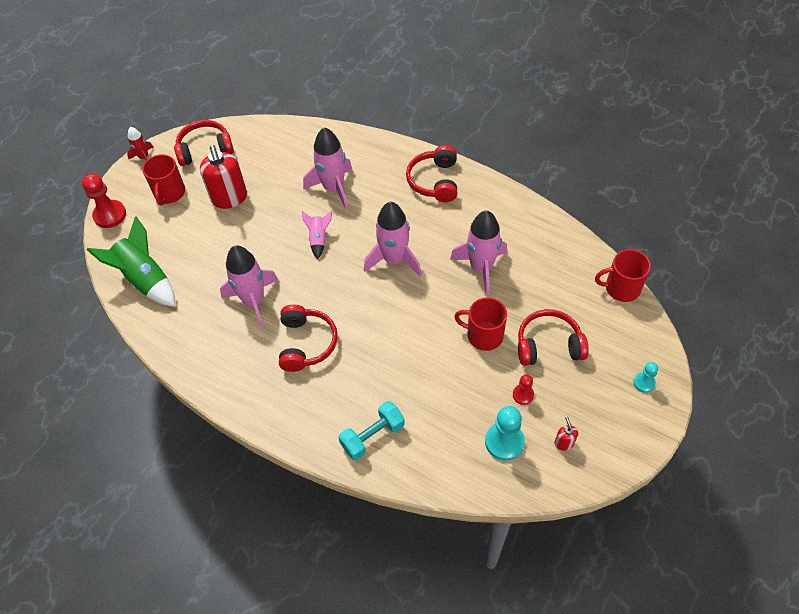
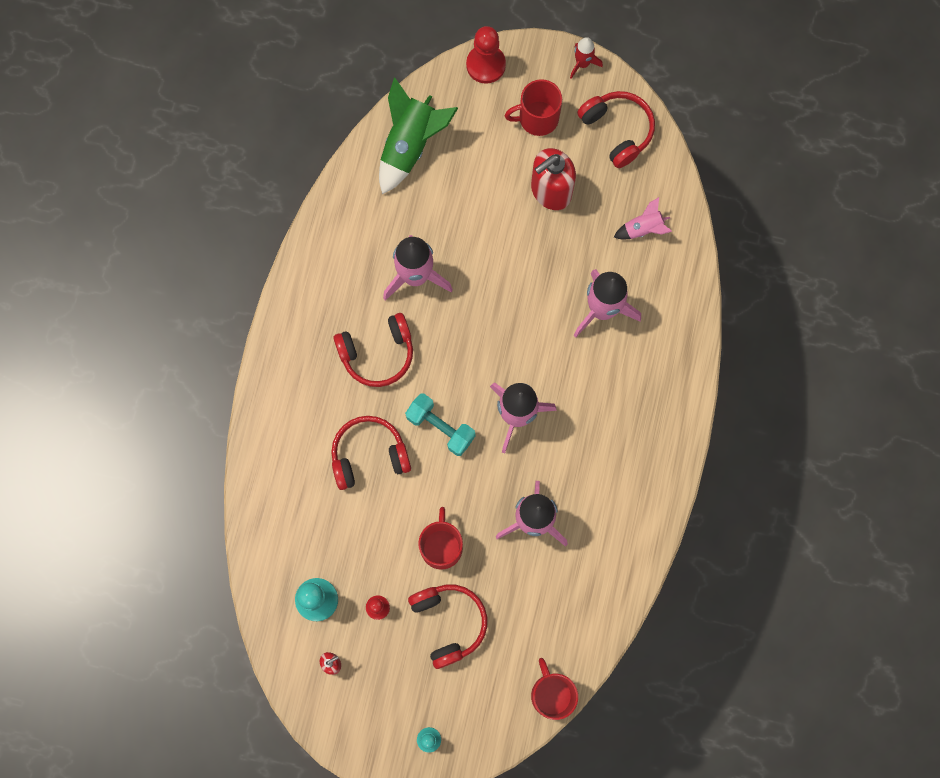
camera: 70 degrees right, 20 degrees up
pink rocket [302,211,332,259] -> pink rocket moved to [614,197,672,239]
turquoise dumbbell [338,401,405,460] -> turquoise dumbbell moved to [405,393,476,456]
red headphones [406,145,458,202] -> red headphones moved to [331,416,411,490]

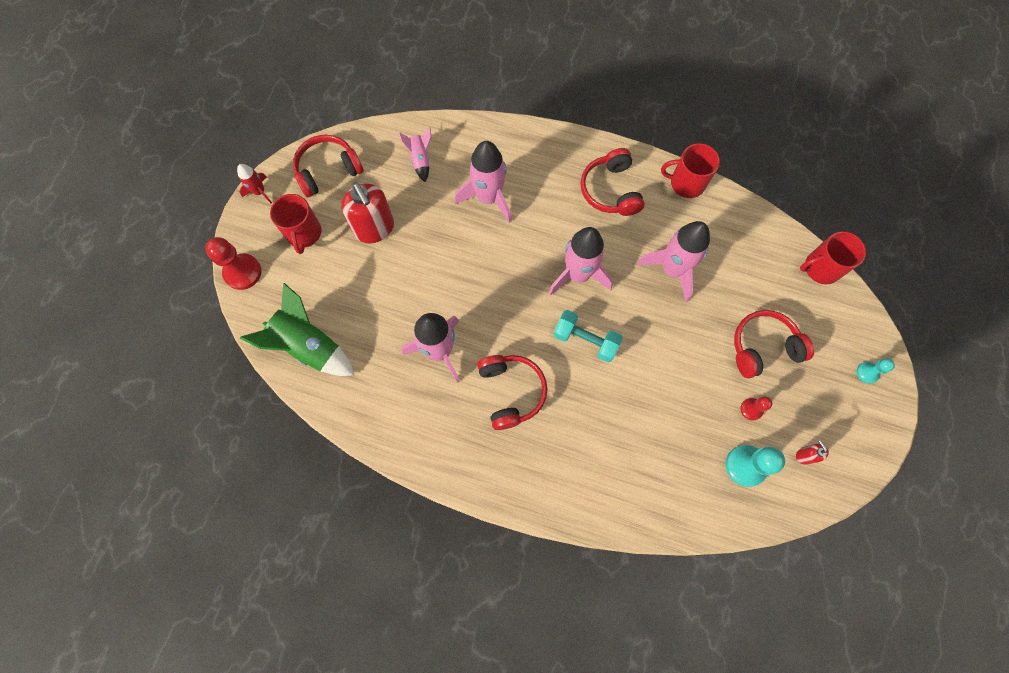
camera: 85 degrees left, 5 degrees down
red headphones [331,416,411,490] -> red headphones moved to [581,148,645,216]
turquoise dumbbell [405,393,476,456] -> turquoise dumbbell turned 75 degrees clockwise [553,310,623,362]
red mug [418,507,463,570] -> red mug moved to [661,143,720,198]

